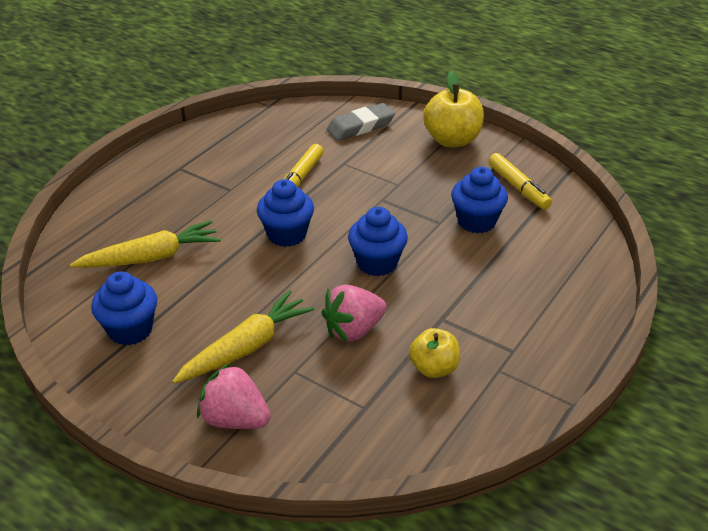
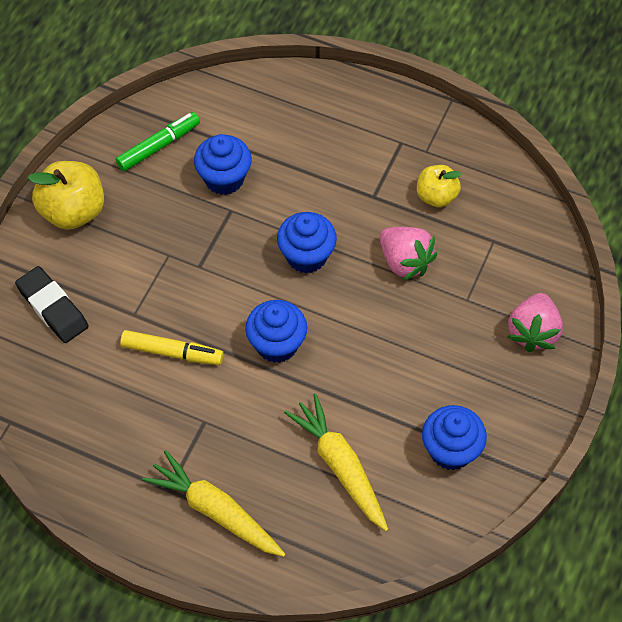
camera: 100 degrees left, 20 degrees up
yellow carrot [172,290,315,384] -> yellow carrot moved to [142,450,286,557]
grey eraser [326,103,395,141] -> black eraser [15,266,89,343]
yellow marker [488,153,552,210] -> green marker [116,112,200,171]

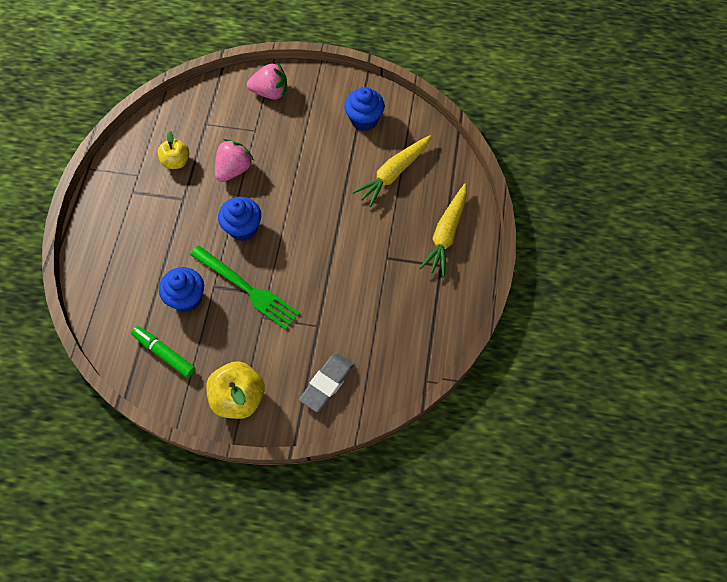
camera: 105 degrees left, 5 degrees up
black eraser [15,266,89,343] -> grey eraser [299,353,354,412]
yellow marker [120,330,224,365] -> none
blue cupcake [245,300,307,363] -> none
none -> green fork [190,246,300,330]

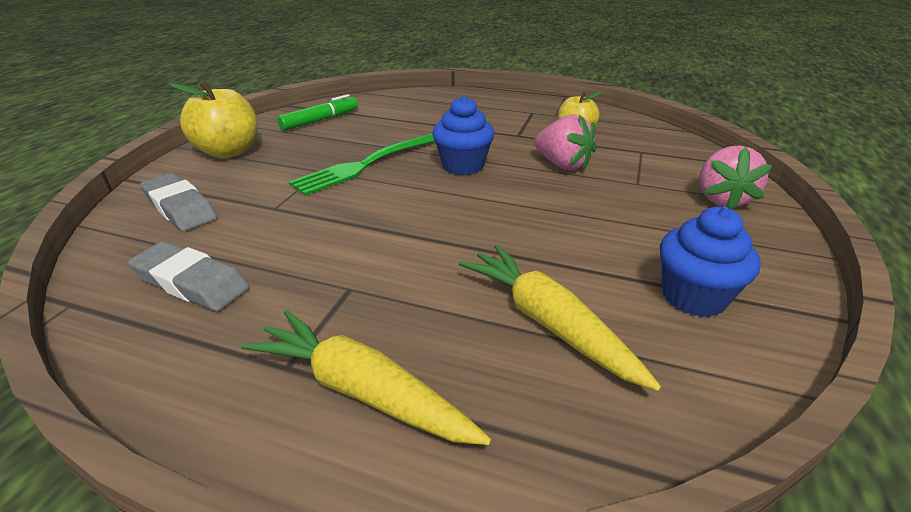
camera: 100 degrees right, 30 degrees down
blue cupcake [159,267,204,312] -> none
none -> grey eraser [128,241,249,311]

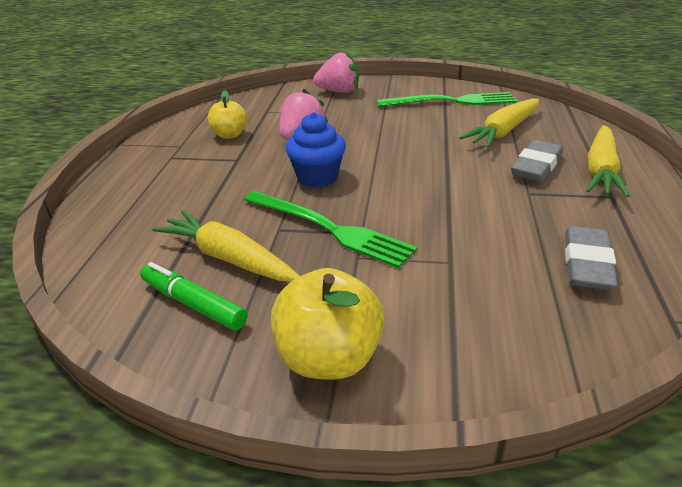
camera: 100 degrees left, 0 degrees up
grey eraser [140,173,217,231] -> grey eraser moved to [511,140,563,182]
blue cupcake [660,207,761,317] -> green fork [377,92,517,107]
none -> yellow carrot [152,210,300,281]

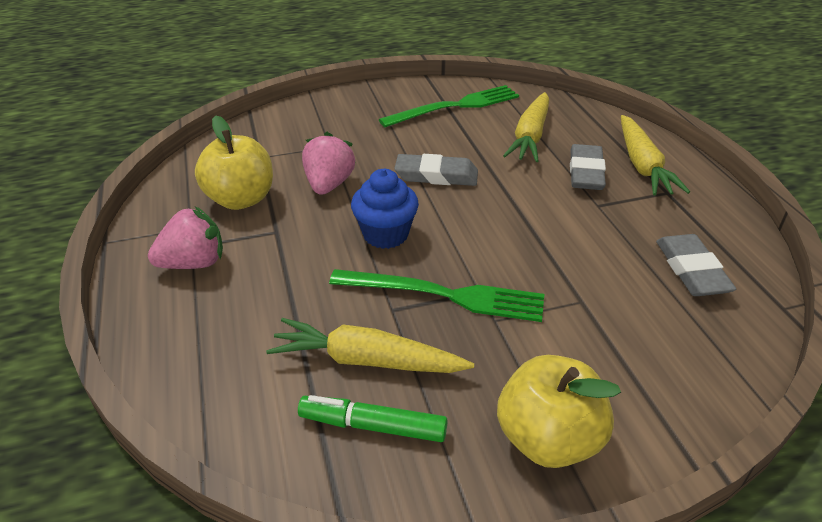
camera: 25 degrees left, 5 degrees up
yellow apple [208,90,247,139] -> yellow apple [195,115,273,210], size x1.59
pink strawberry [313,52,359,93] -> pink strawberry moved to [148,206,223,269]
none -> grey eraser [394,154,478,186]

